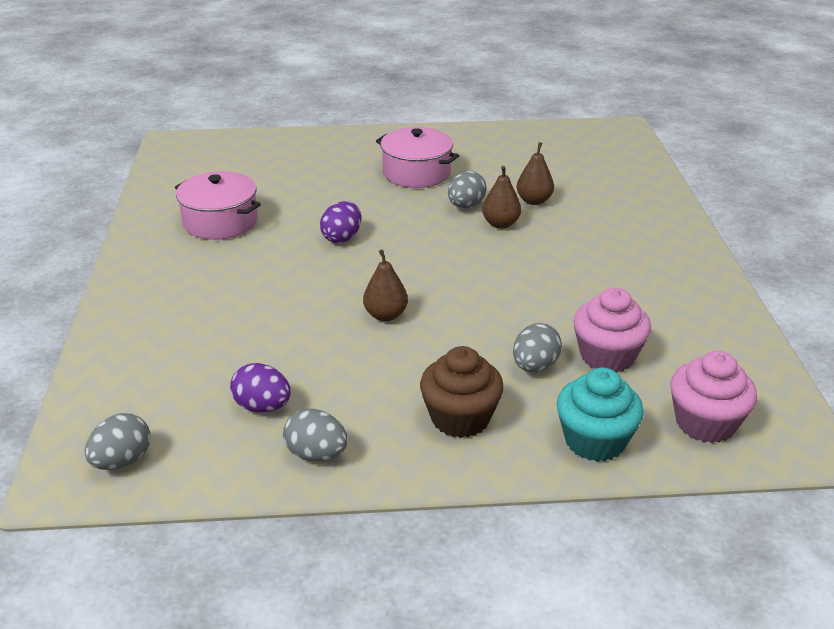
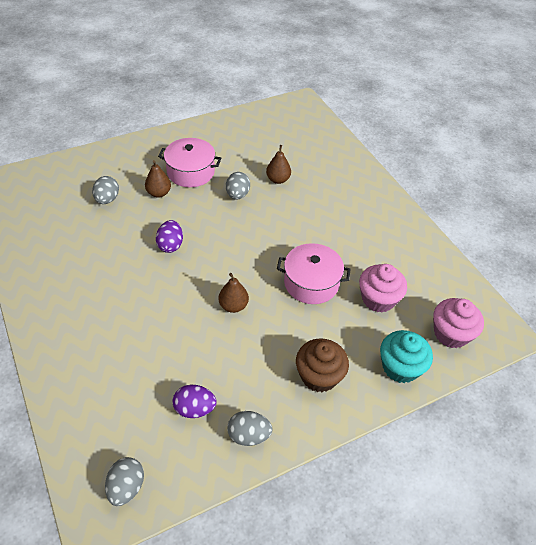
camera: 25 degrees left, 15 degrees up
pink pot [175,171,261,240] -> pink pot moved to [277,243,351,304]
brown pear [482,166,521,229] -> brown pear moved to [145,160,171,197]
grey egg [513,323,562,372] -> grey egg moved to [92,176,119,204]

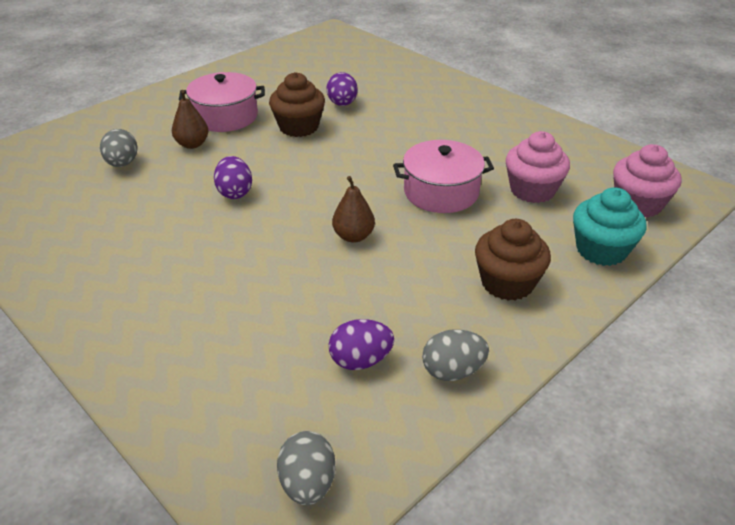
camera: 15 degrees left, 10 degrees down
grey egg [226,172,250,200] -> brown cupcake [269,72,325,137]
brown pear [266,145,291,184] -> purple egg [326,72,358,106]

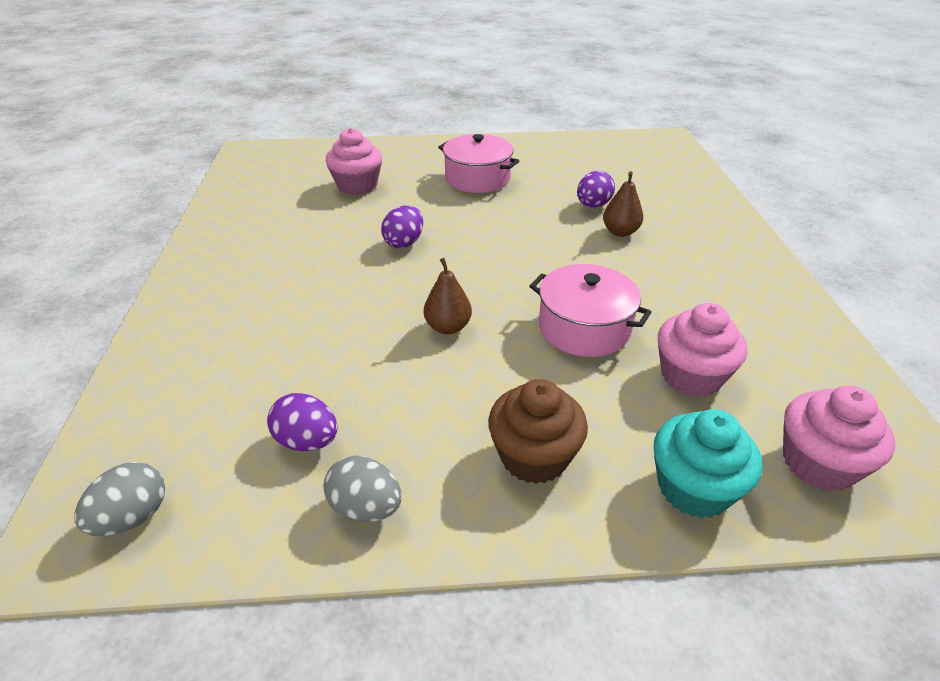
camera: 40 degrees right, 0 degrees up
grey egg [100,129,138,167] -> pink cupcake [325,128,382,195]
brown pear [172,90,209,149] -> brown pear moved to [603,171,643,237]
brown cupcake [269,72,325,137] -> none

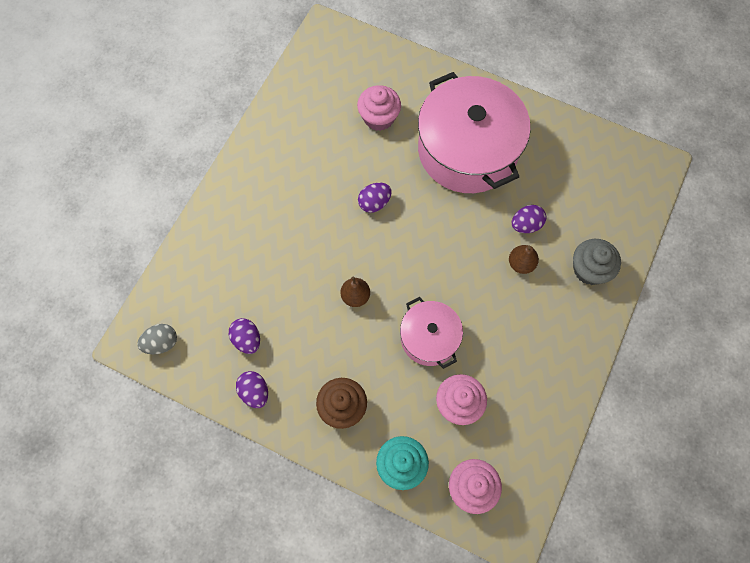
camera: 30 degrees right, 30 degrees up
grey egg [324,456,402,522] -> purple egg [236,371,268,408]
pink pot [438,134,519,193] -> pink pot [418,72,531,193], size x1.91
none -> grey cupcake [573,239,621,285]

